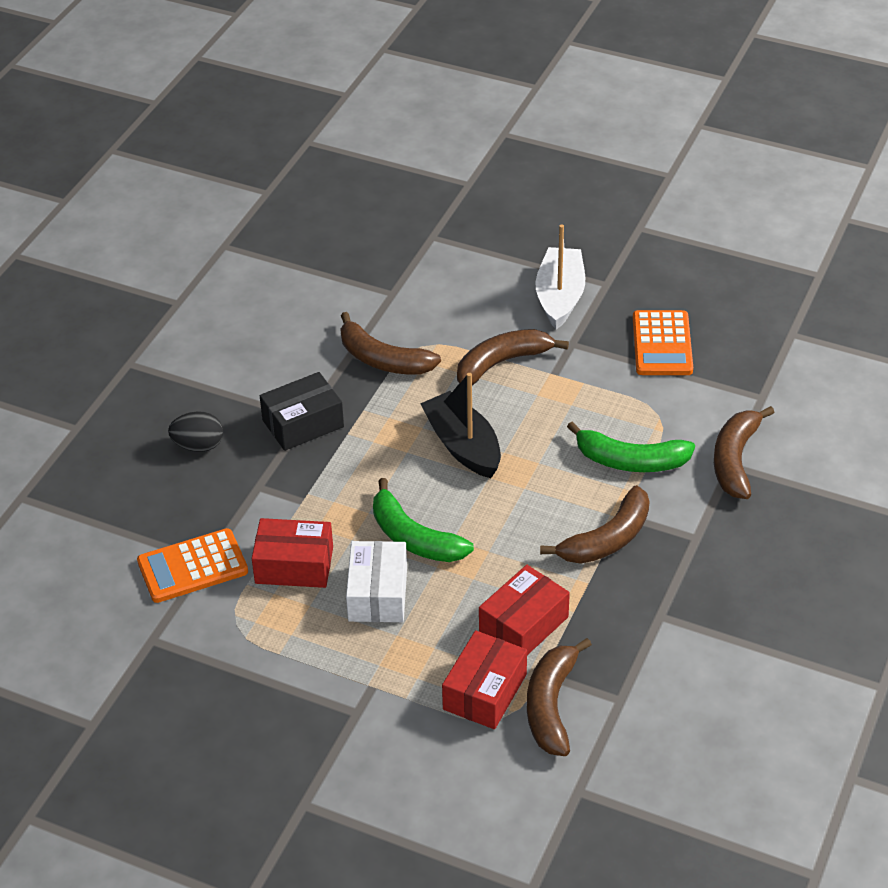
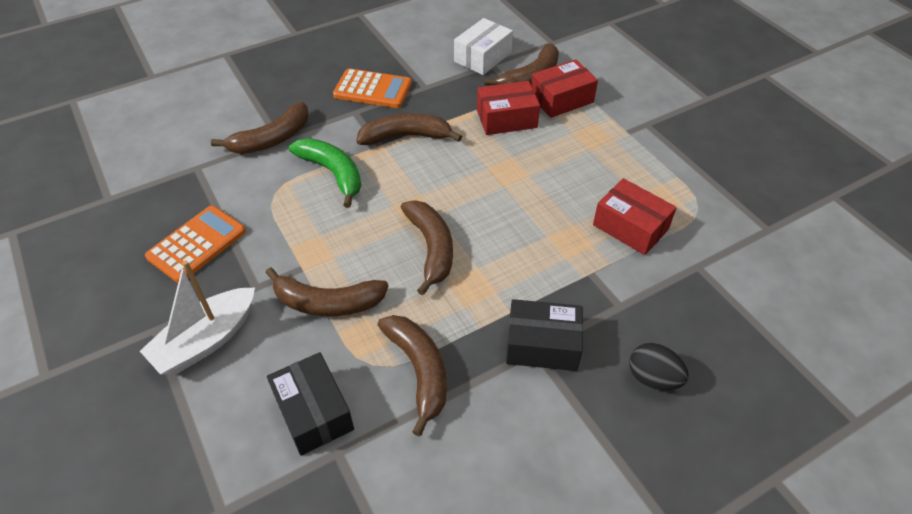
camera: 145 degrees left, 5 degrees up
orange calculator [137,528,248,603] -> orange calculator moved to [333,68,412,108]
white box [346,541,407,622] -> white box moved to [454,18,513,75]
green banana [373,478,474,562] -> none
black boat [420,373,501,478] -> brown banana [401,200,453,295]
none -> black box [267,352,354,456]

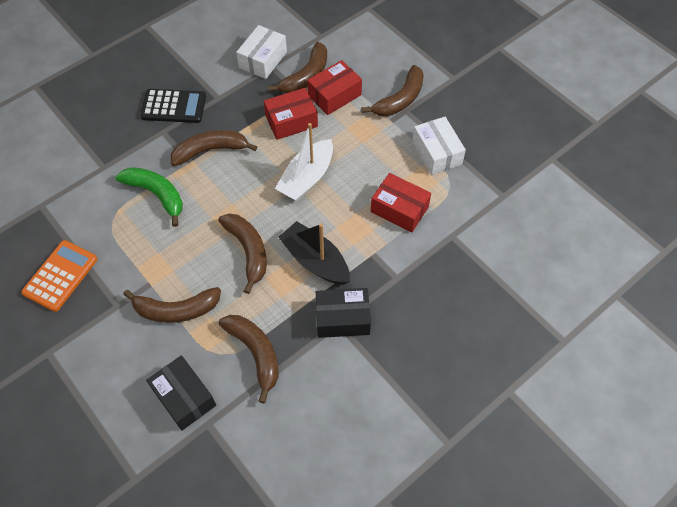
camera: 10 degrees left, 10 degrees up
white boat [140,260,255,375] -> white boat moved to [275,123,333,201]
brown banana [211,102,309,154] -> brown banana moved to [361,65,424,116]
orange calculator [333,68,412,108] -> black calculator [140,89,206,123]
black egg [629,343,689,390] -> none
none -> black boat [278,221,350,285]
none -> white box [412,117,466,175]

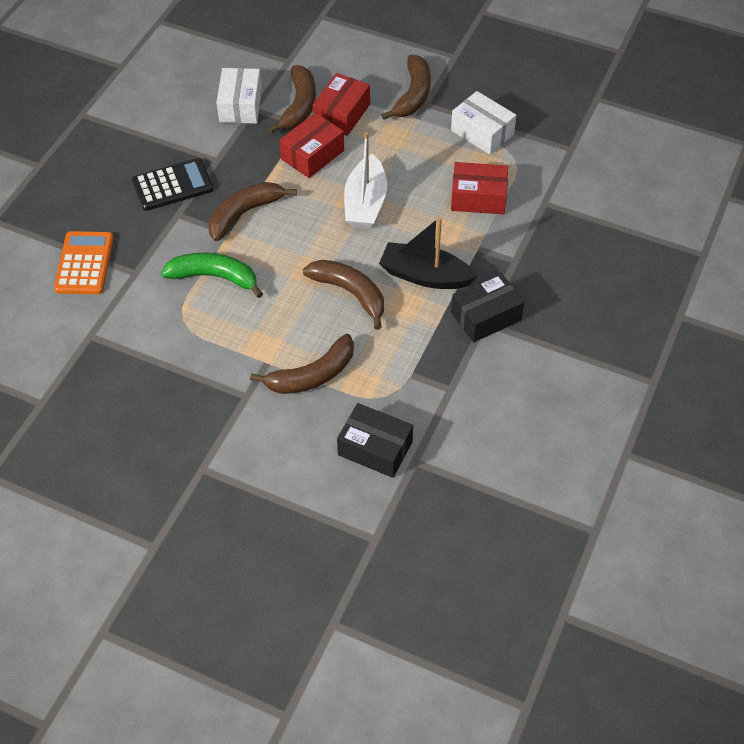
camera: 25 degrees left, 5 degrees down
orange calculator [21,240,97,312] -> orange calculator moved to [54,231,114,294]
brown banana [219,315,279,403] -> none

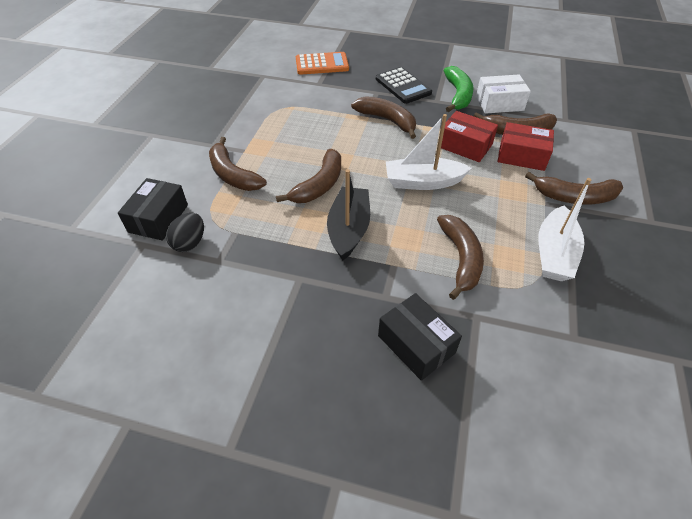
camera: 80 degrees right, 5 degrees down
green banana [161,253,263,298] -> green banana moved to [444,66,474,112]
white box [451,91,516,155] -> white boat [538,178,591,281]
red box [451,162,508,214] -> brown banana [437,215,484,300]
black box [451,273,524,342] -> black box moved to [378,293,462,381]
none -> black egg [166,213,204,252]

